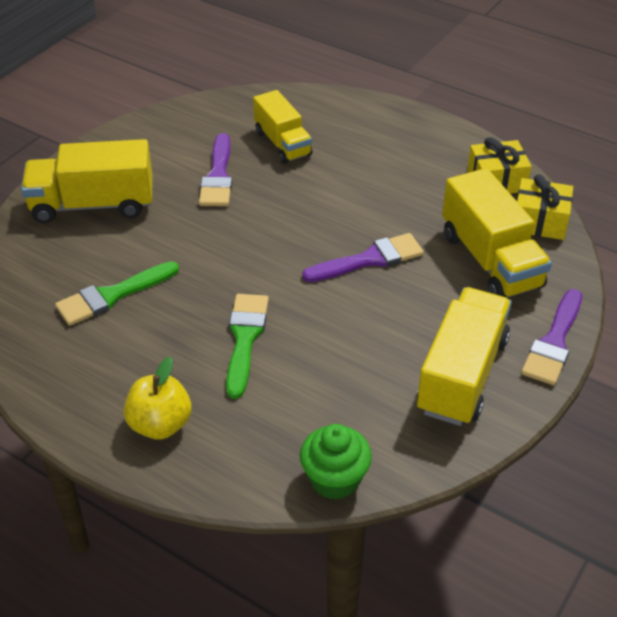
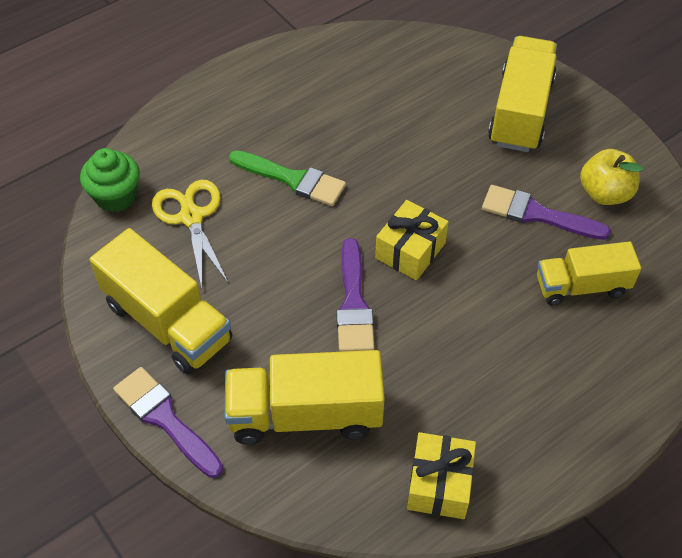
camera: 110 degrees right, 10 degrees up
green brush [55,261,179,326] -> none
yellow apple [124,357,192,440] -> yellow apple moved to [580,149,643,205]
yellow gift [517,175,573,240] -> yellow gift moved to [375,200,449,280]
none -> yellow scissors [152,180,229,288]

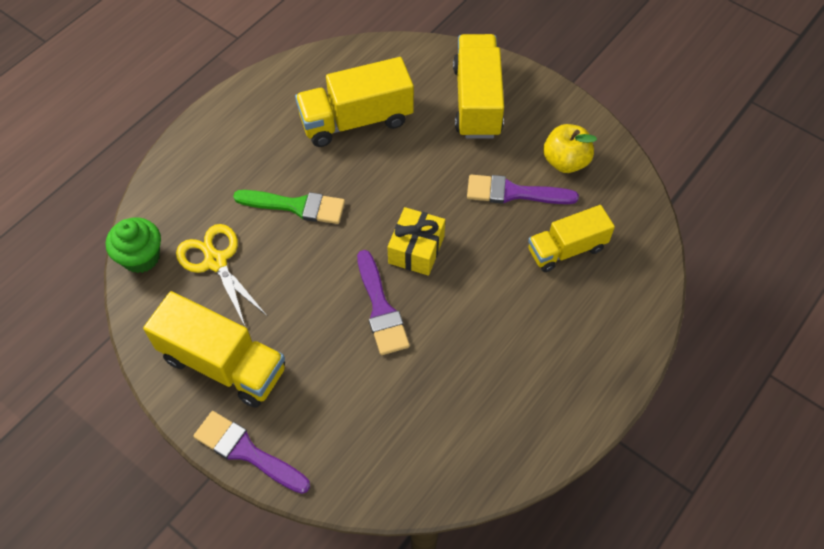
camera: 15 degrees left, 5 degrees up
yellow truck [225,350,385,445] -> yellow truck moved to [295,57,414,147]
yellow gift [407,432,476,519] -> none

